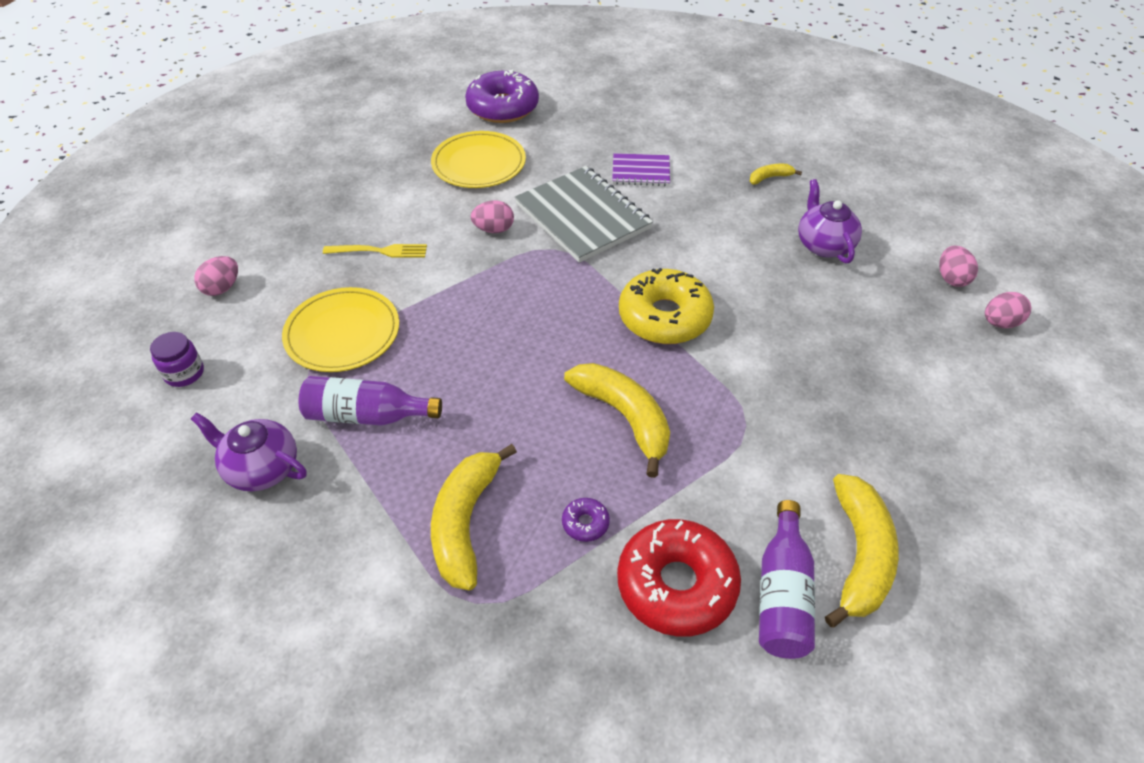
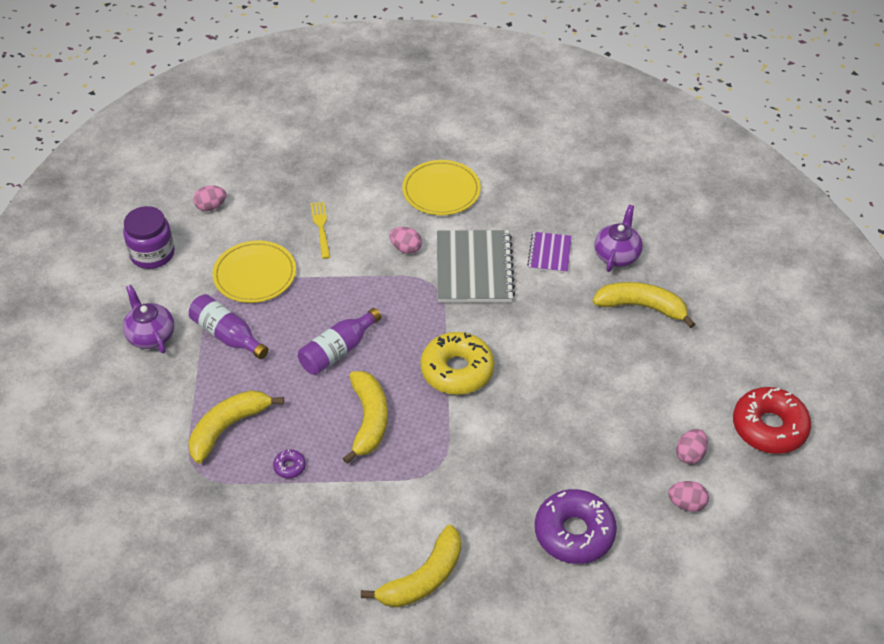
camera: 35 degrees right, 0 degrees up
purple jar [150,332,204,387] -> purple jar [123,206,175,269], size x1.66
yellow fork [323,244,427,258] -> yellow fork turned 135 degrees counterclockwise [311,202,330,259]
purple donut [465,70,539,123] -> purple donut moved to [535,489,617,564]
purple notebook [612,153,670,186] -> purple notebook turned 60 degrees clockwise [527,232,572,273]
red donut [617,519,741,637] -> red donut moved to [733,387,811,454]
yellow banana [750,164,802,185] -> yellow banana [593,282,695,328], size x2.09
purple bottle [759,500,815,659] -> purple bottle moved to [298,308,381,375]
purple teapot [798,179,862,264] -> purple teapot moved to [594,205,643,272]

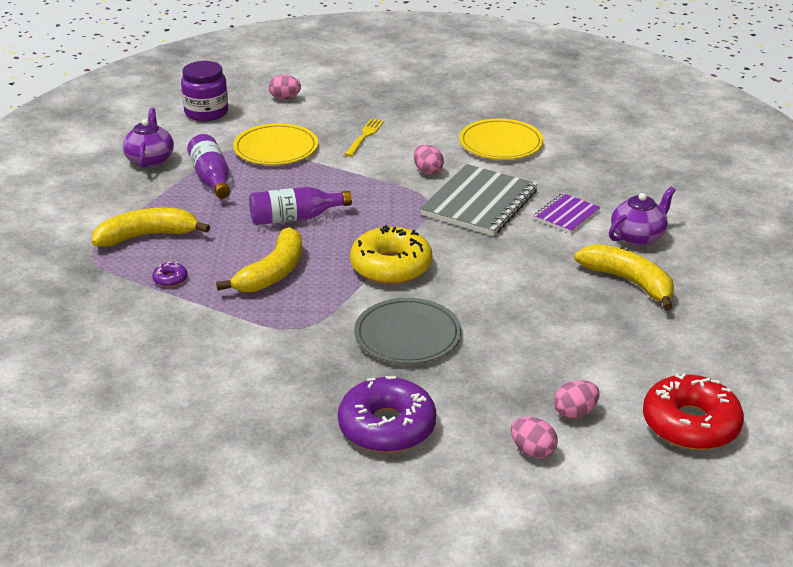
camera: 30 degrees right, 15 degrees down
yellow banana [361,525,461,608] -> none
none -> grey plate [354,298,461,364]

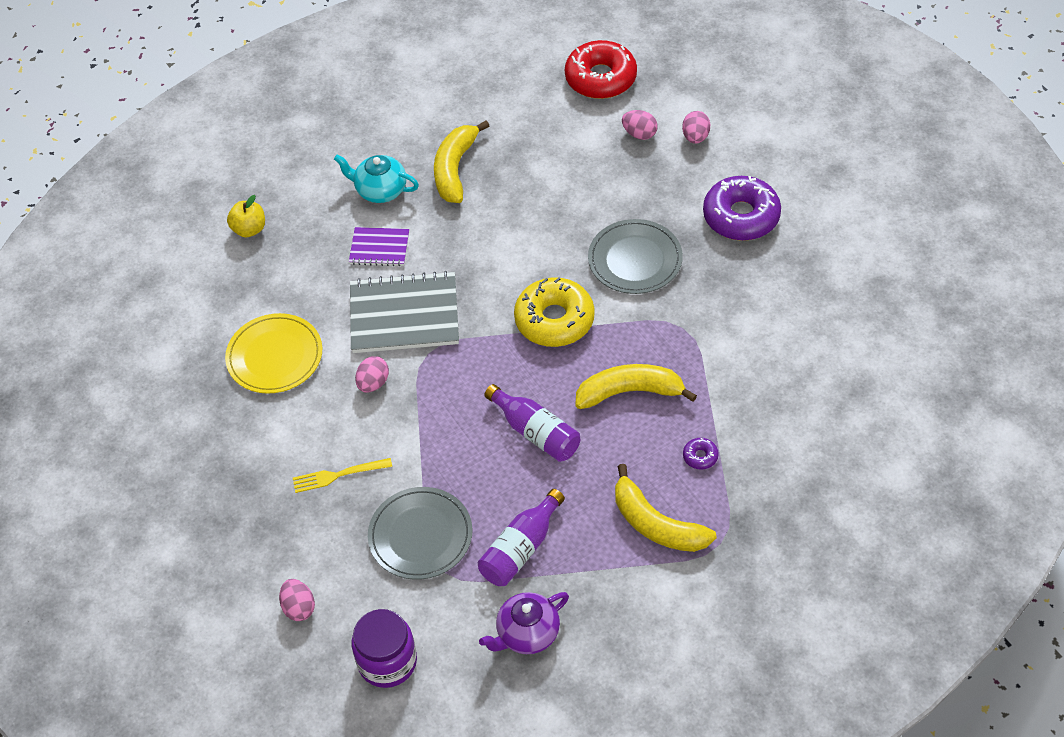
camera: 120 degrees left, 20 degrees up
yellow plate [233,123,318,165] -> grey plate [368,487,472,580]
purple teapot [609,186,676,246] -> turquoise teapot [334,155,419,203]
none -> yellow apple [227,195,265,238]

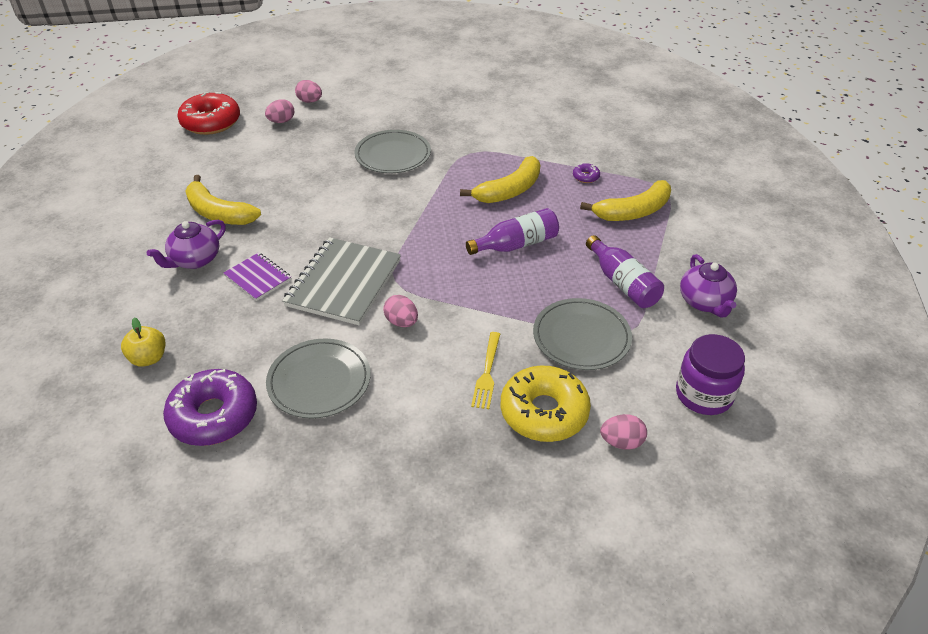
camera: 70 degrees left, 10 degrees down
yellow plate [225,313,322,394] -> grey plate [266,339,371,419]
turquoise teapot [334,155,419,203] -> purple teapot [147,220,226,269]
purple notebook [349,227,409,266] -> purple notebook turned 75 degrees counterclockwise [223,252,291,301]
yellow donut [514,277,595,347] -> yellow donut moved to [501,366,591,442]
yellow banana [575,364,697,409] -> yellow banana turned 150 degrees counterclockwise [460,156,540,203]
purple donut [703,176,781,241] -> purple donut moved to [163,369,257,446]

